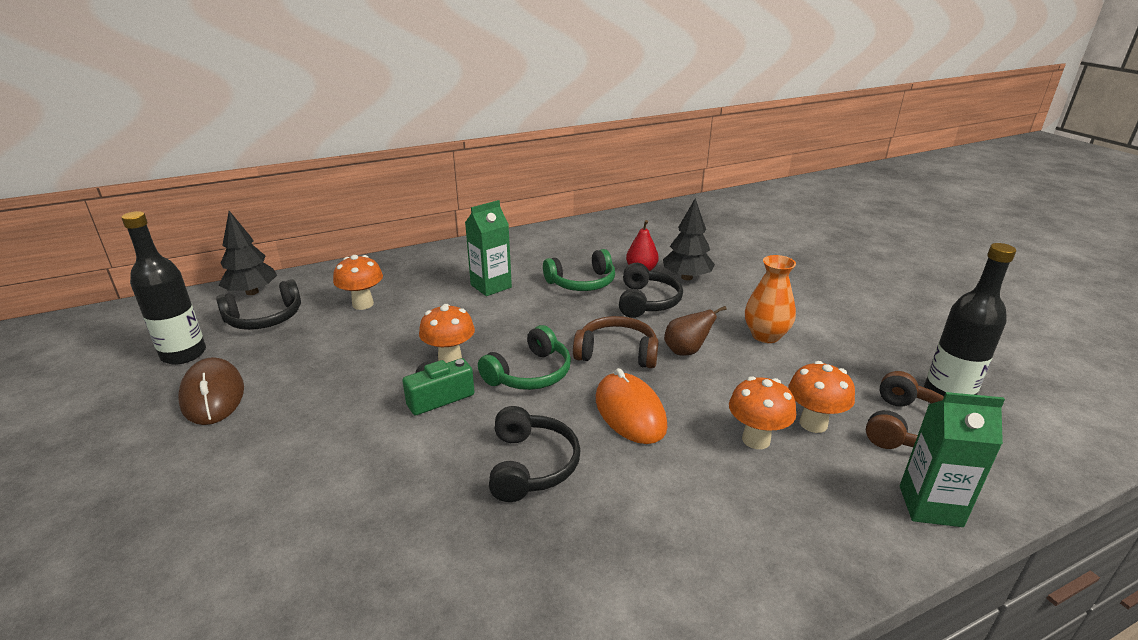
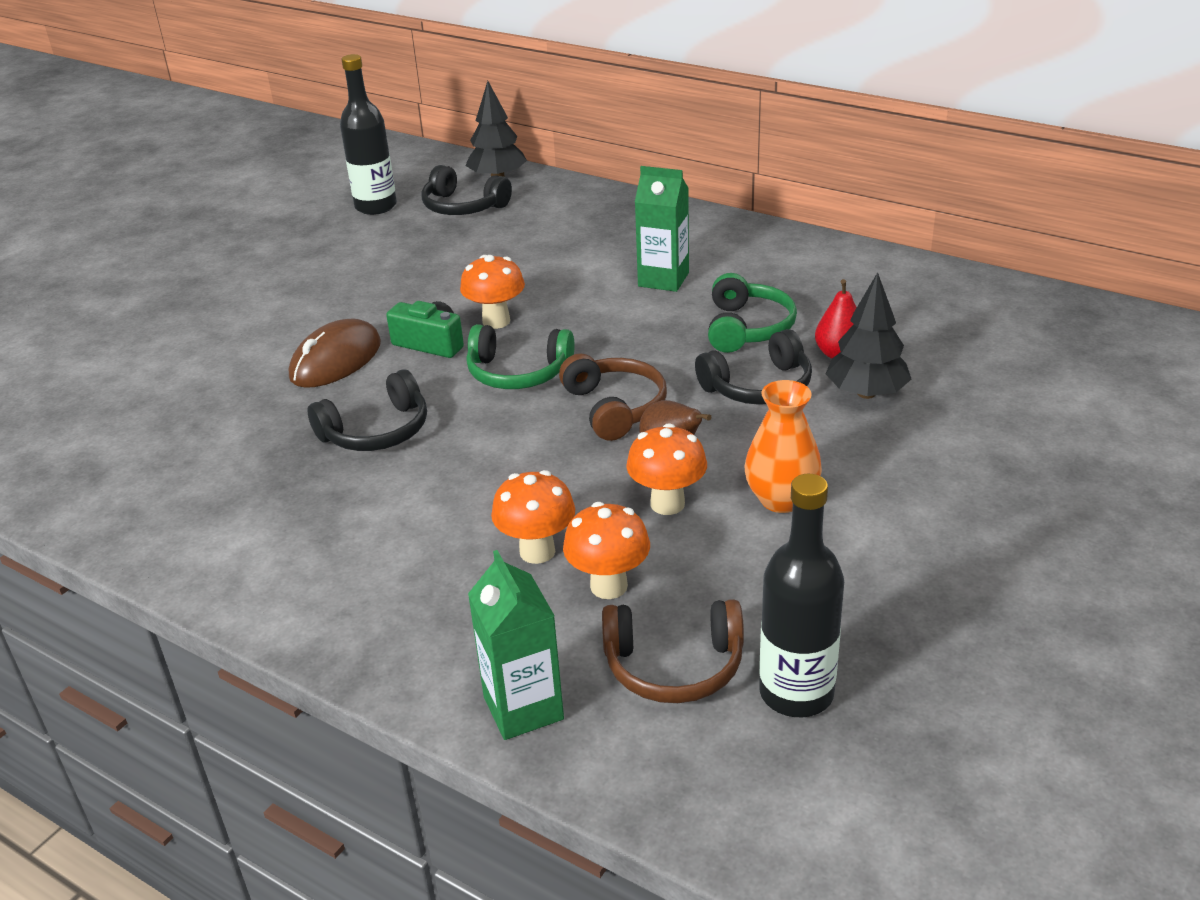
camera: 60 degrees right, 5 degrees up
brown mouse [178,357,244,425] -> brown mouse moved to [289,319,381,388]
orange mushroom [333,255,383,310] -> orange mushroom moved to [626,423,707,515]
green headphones [543,249,615,291] -> green headphones turned 120 degrees counterclockwise [708,273,797,353]
orange mouse [596,368,668,444] -> none

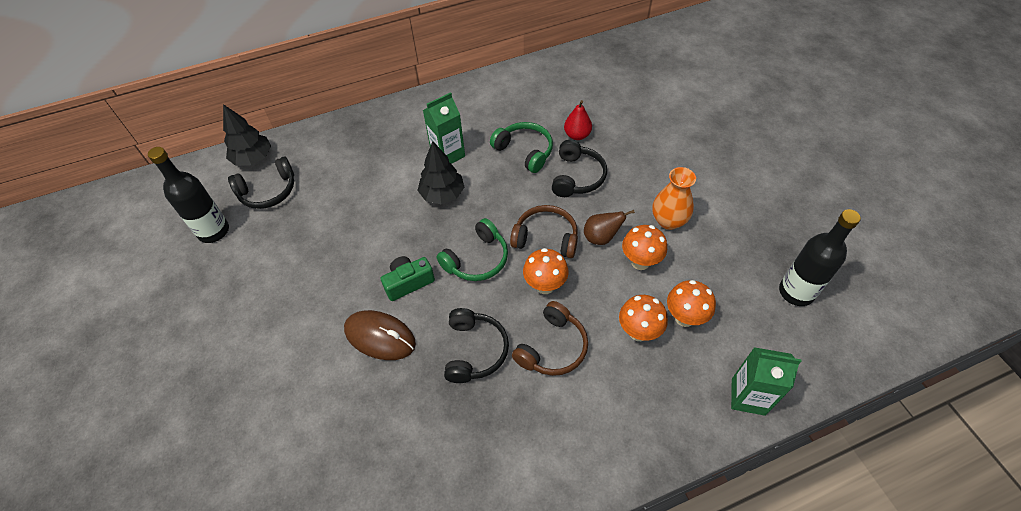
camera: 55 degrees left, 20 degrees up
brown mouse [289,319,381,388] -> brown mouse turned 45 degrees counterclockwise [344,310,416,360]
orange mushroom [460,255,525,329] -> orange mushroom moved to [523,248,569,294]
brown headphones [602,599,744,703] -> brown headphones moved to [512,301,588,376]
black tree [826,272,911,399] -> black tree moved to [417,141,464,204]

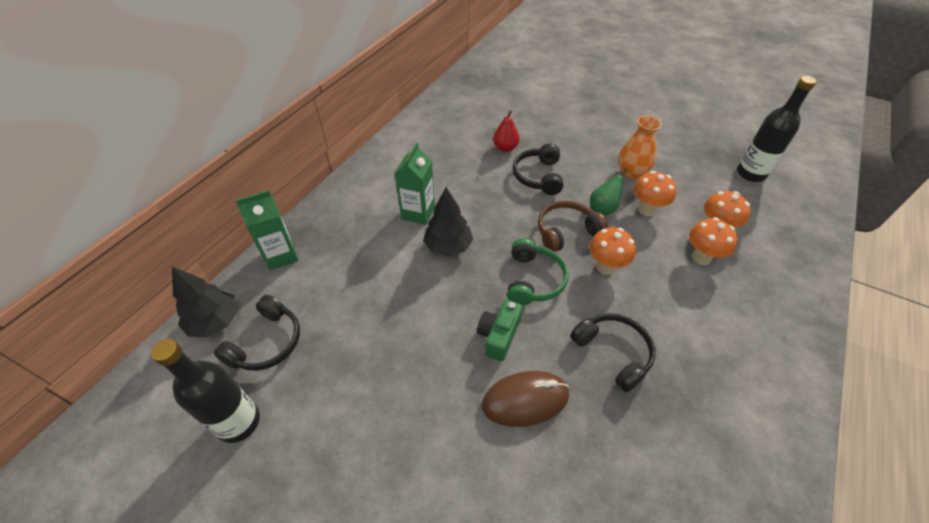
camera: 40 degrees left, 5 degrees down
green headphones [490,122,553,173] -> none
brown headphones [512,301,588,376] -> none
black headphones [552,140,607,197] -> black headphones turned 150 degrees counterclockwise [513,143,563,195]
brown pear [584,210,635,245] -> green pear [590,168,628,215]
green carton [731,347,801,416] -> green carton moved to [235,190,298,270]

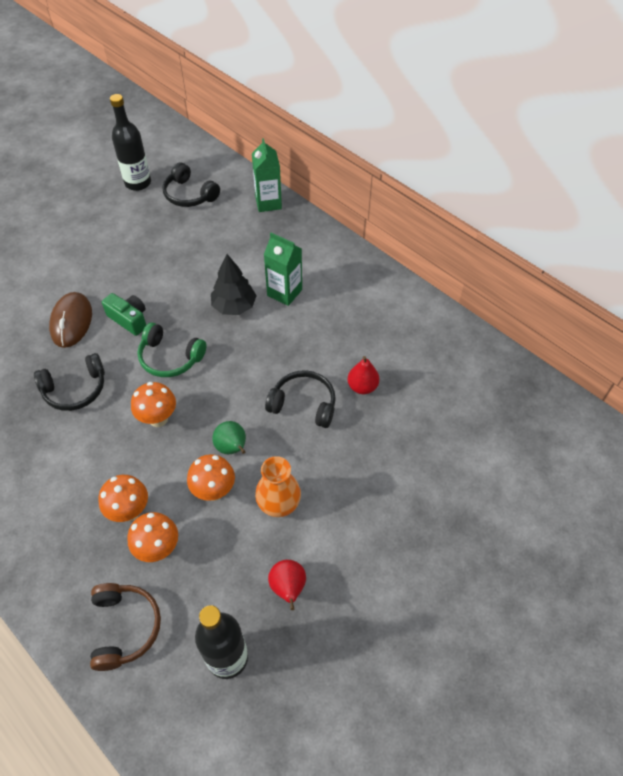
camera: 105 degrees right, 5 degrees up
black tree [172,266,238,337] -> none
brown headphones [538,201,608,252] -> brown headphones moved to [90,583,161,671]
none -> red pear [268,560,306,610]

